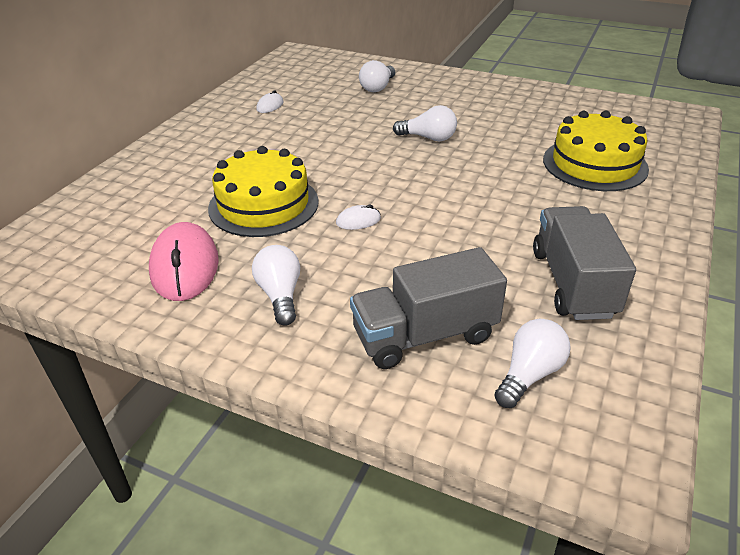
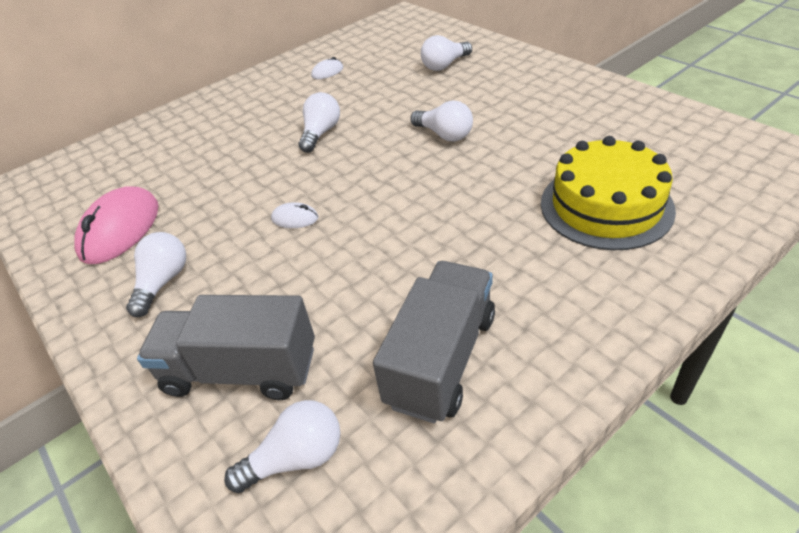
camera: 30 degrees right, 5 degrees up
yellow cake [208,146,319,237] -> none
none -> white light bulb [299,92,340,152]

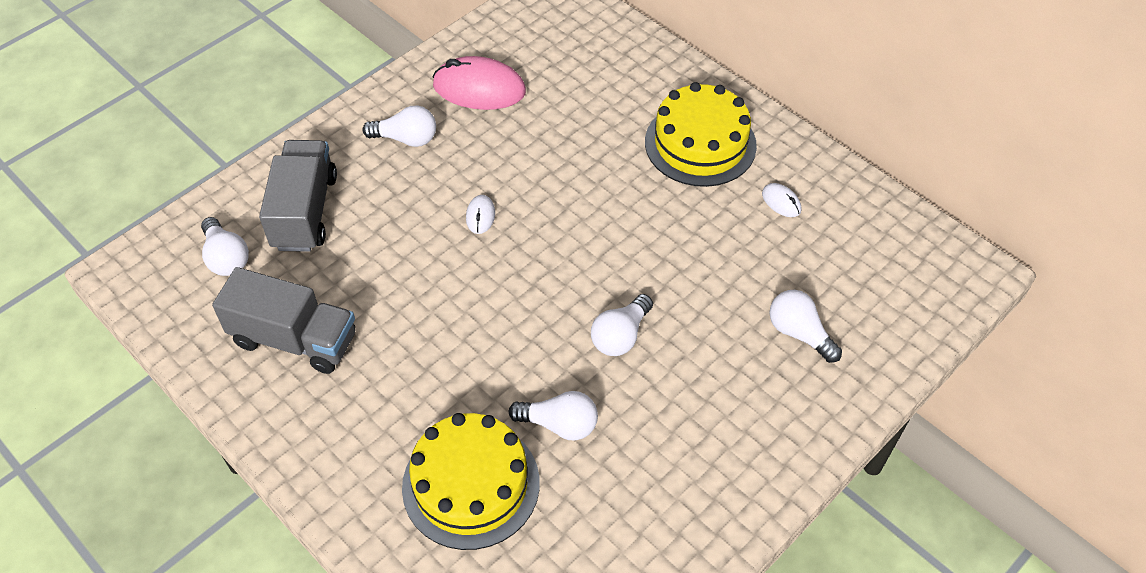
camera: 80 degrees right, 10 degrees up
white light bulb [299,92,340,152] -> white light bulb moved to [509,391,598,440]
none -> yellow cake [645,82,757,187]

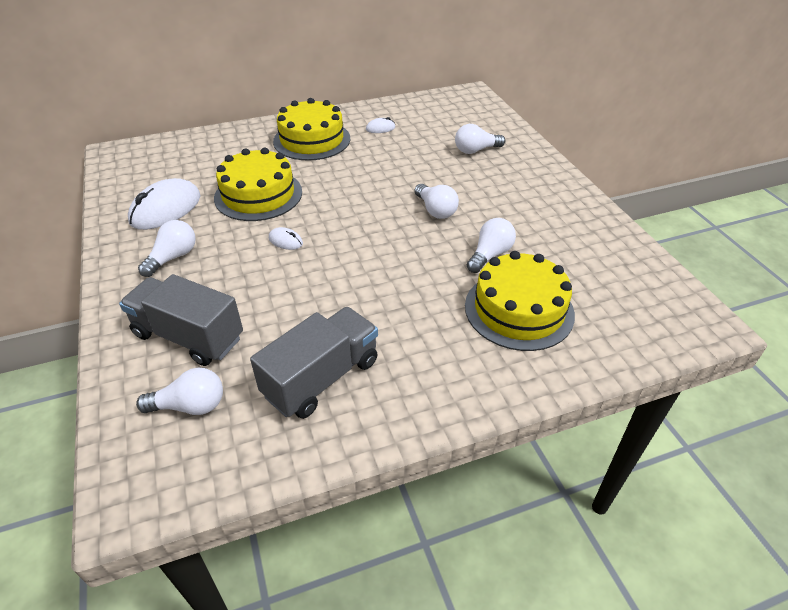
camera: 65 degrees left, 10 degrees down
pink mouse [433,56,526,110] -> white mouse [128,178,200,230]
none -> yellow cake [214,148,302,221]

